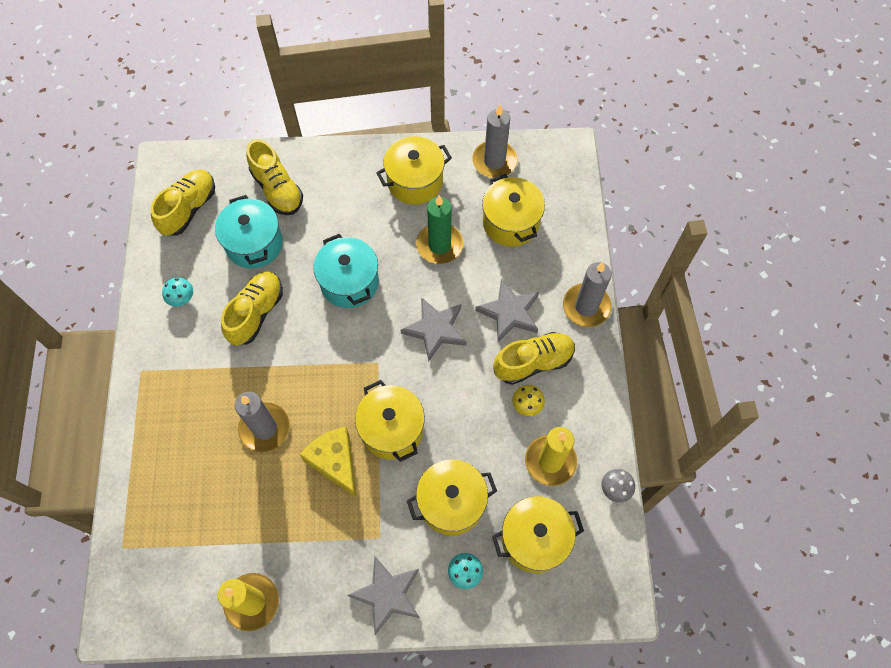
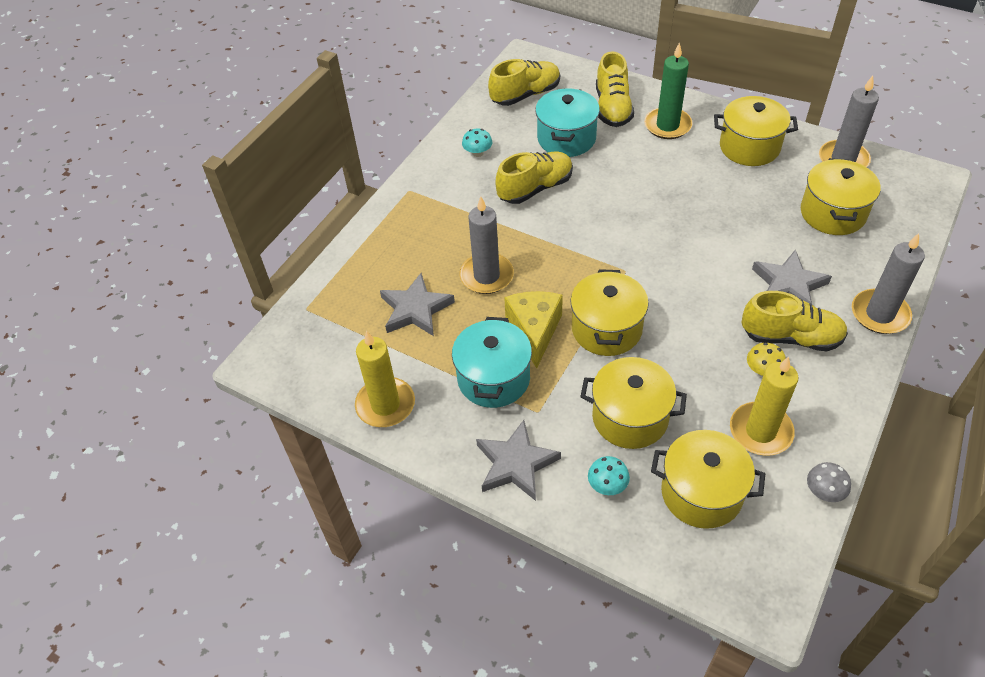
camera: 35 degrees right, 15 degrees down
turquoise pot [313,234,379,308] -> turquoise pot moved to [452,317,532,408]
grey star [401,297,466,361] -> grey star moved to [380,273,455,336]
green candle [416,195,463,264] -> green candle moved to [644,42,693,139]

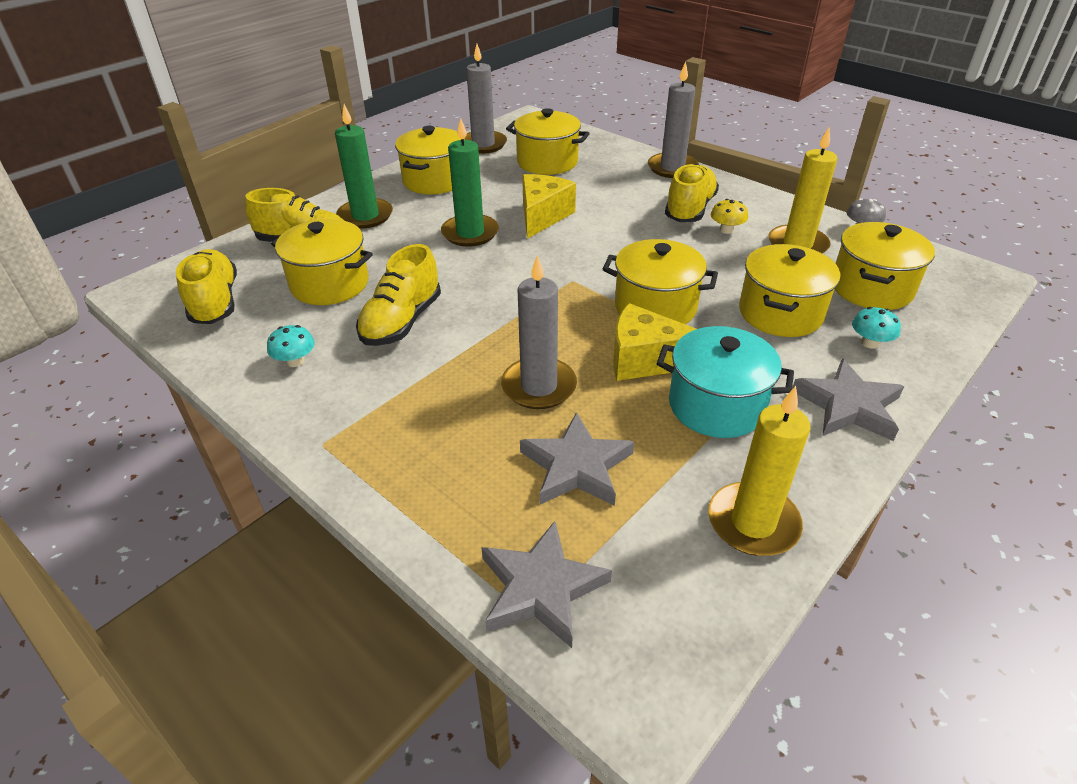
camera: 80 degrees left, 10 degrees down
yellow shoe [496,151,573,204] -> yellow shoe turned 135 degrees counterclockwise [356,244,441,346]
turquoise pot [535,88,600,157] -> yellow pot [271,219,373,305]
grey star [752,250,832,304] -> grey star moved to [481,521,612,648]
none -> green candle [441,118,499,247]
none -> yellow cheese [522,174,576,239]

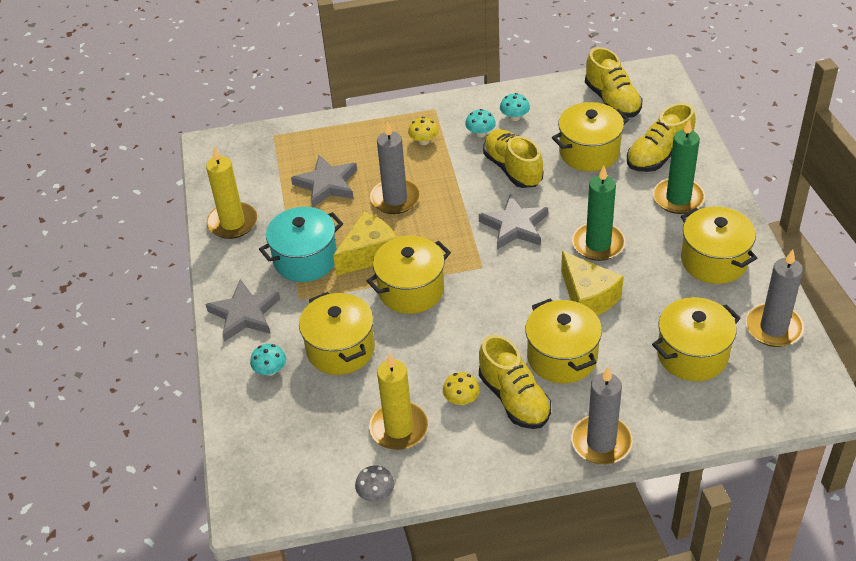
camera: 130 degrees right, 5 degrees up
yellow shoe [176,249,237,324] -> yellow shoe turned 45 degrees clockwise [585,47,642,118]
grey star [481,521,612,648] -> grey star moved to [479,194,548,250]
yellow pot [835,222,935,310] -> yellow pot moved to [525,298,602,383]
none -> yellow mushroom [408,117,439,145]
none -> turquoise mushroom [465,109,496,137]

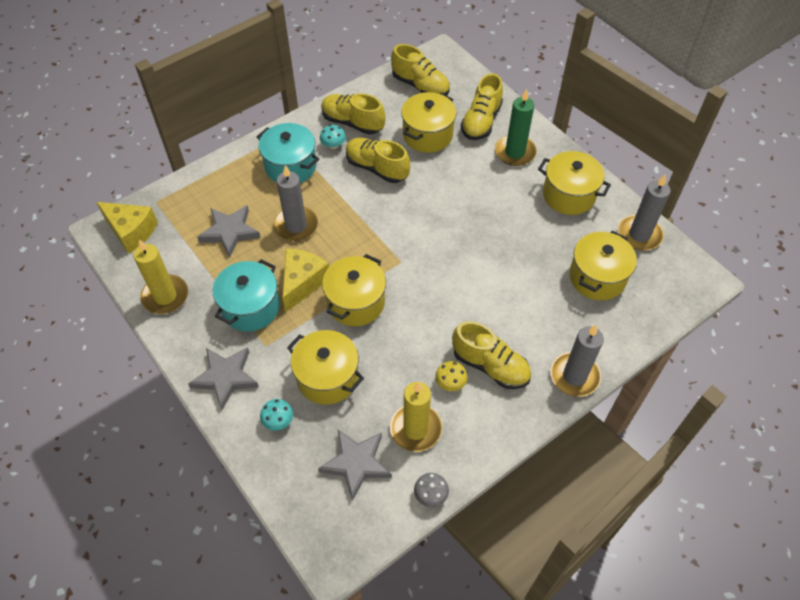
camera: 30 degrees left, 10 degrees up
yellow mushroom [408,117,439,145] -> turquoise pot [257,123,319,183]
grey star [479,194,548,250] -> grey star moved to [318,430,392,501]
turquoise mushroom [500,93,530,121] -> yellow shoe [321,93,386,135]
yellow pot [525,298,602,383] -> none
yellow cheese [561,251,624,316] -> yellow cheese moved to [96,202,158,254]
green candle [572,166,625,261] -> none

